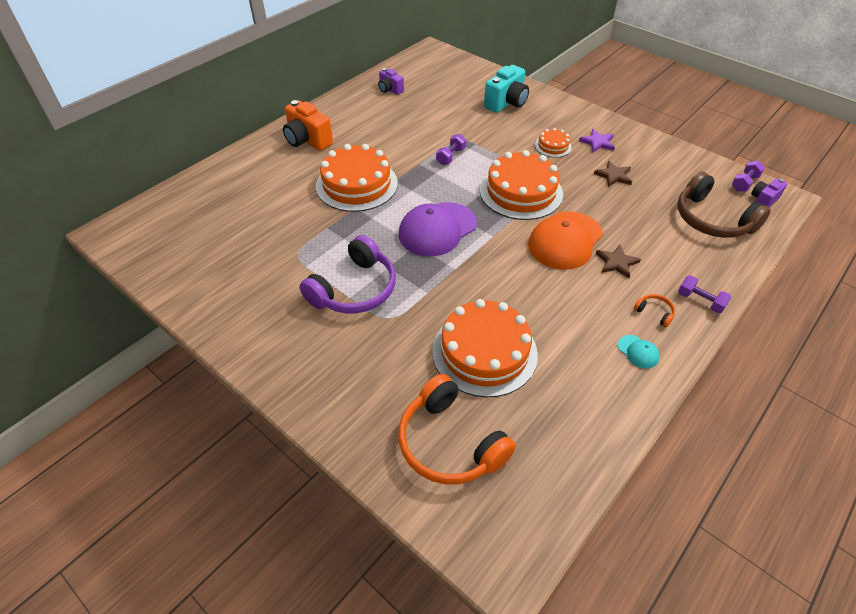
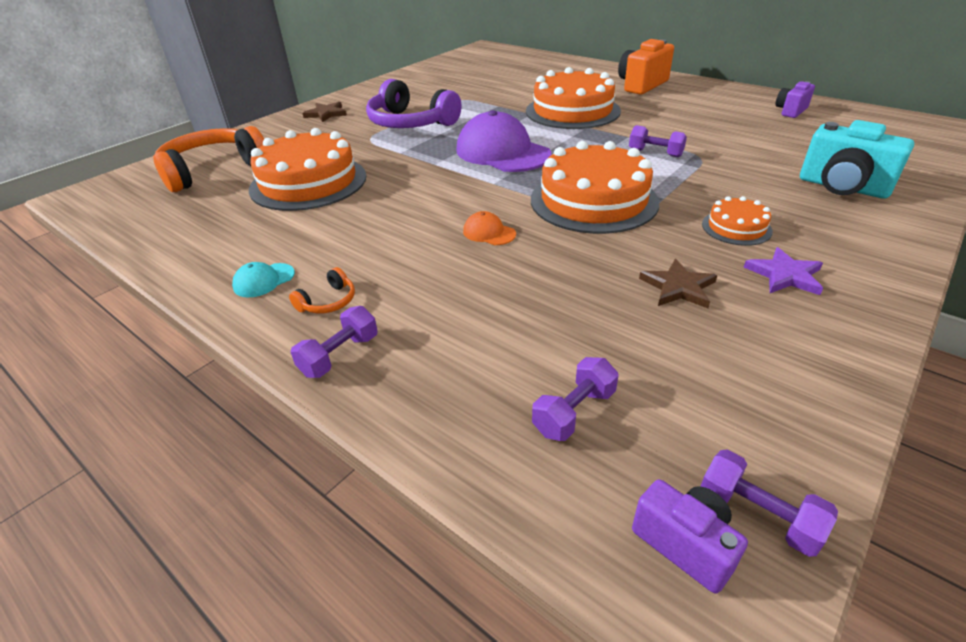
camera: 90 degrees right, 10 degrees down
orange cap [528,211,603,270] -> orange cap [463,211,516,245], size x0.43
brown star [596,245,641,278] -> brown star moved to [303,102,347,122]
brown headphones [678,172,771,238] -> purple dumbbell [532,357,619,441]

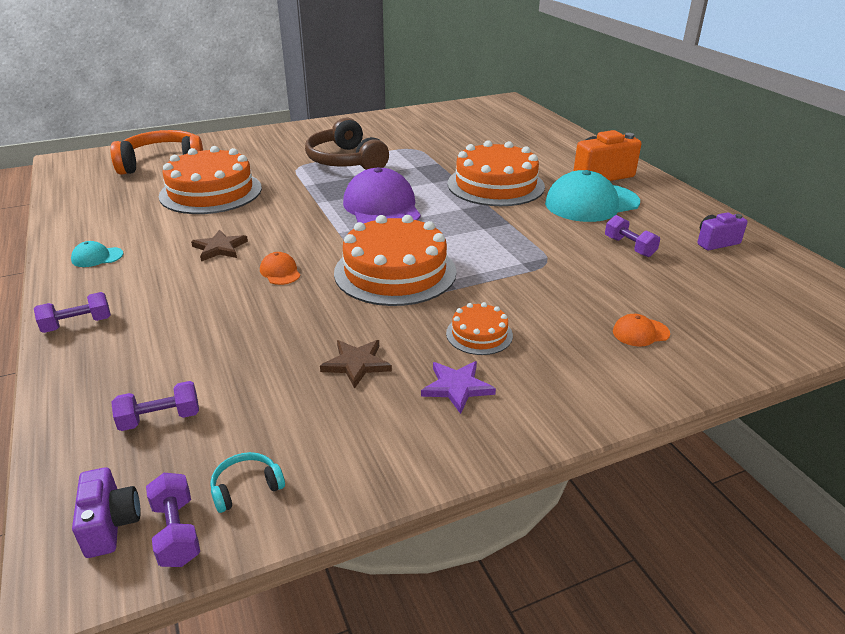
camera: 25 degrees right, 5 degrees down
orange headphones [289,267,355,313] -> none
brown star [303,102,347,122] -> brown star moved to [191,229,248,261]
purple headphones [366,79,461,128] -> brown headphones [305,118,389,170]
purple dumbbell [629,125,687,157] -> purple dumbbell moved to [605,215,660,257]
turquoise camera [800,120,914,199] -> orange cap [613,314,670,347]
none -> turquoise headphones [210,452,285,513]
none -> turquoise cap [545,170,640,222]

